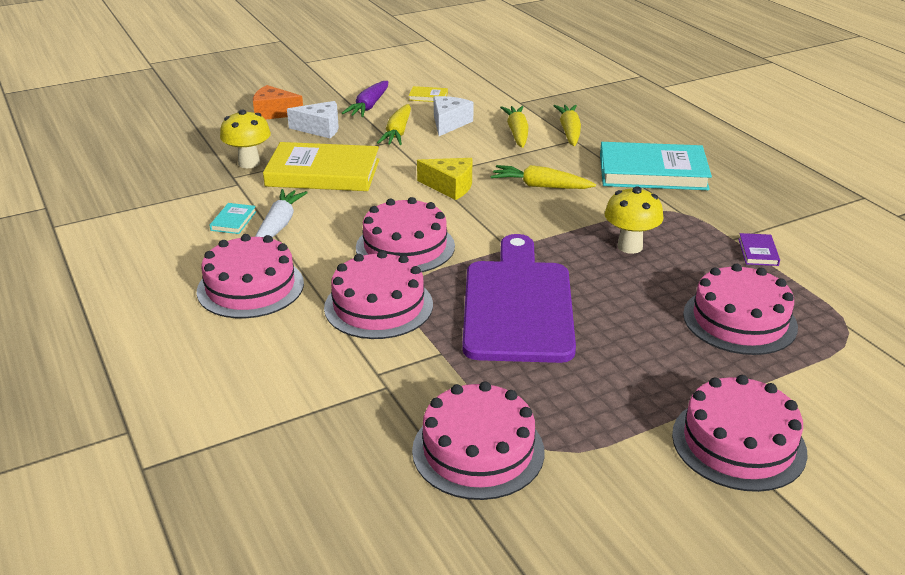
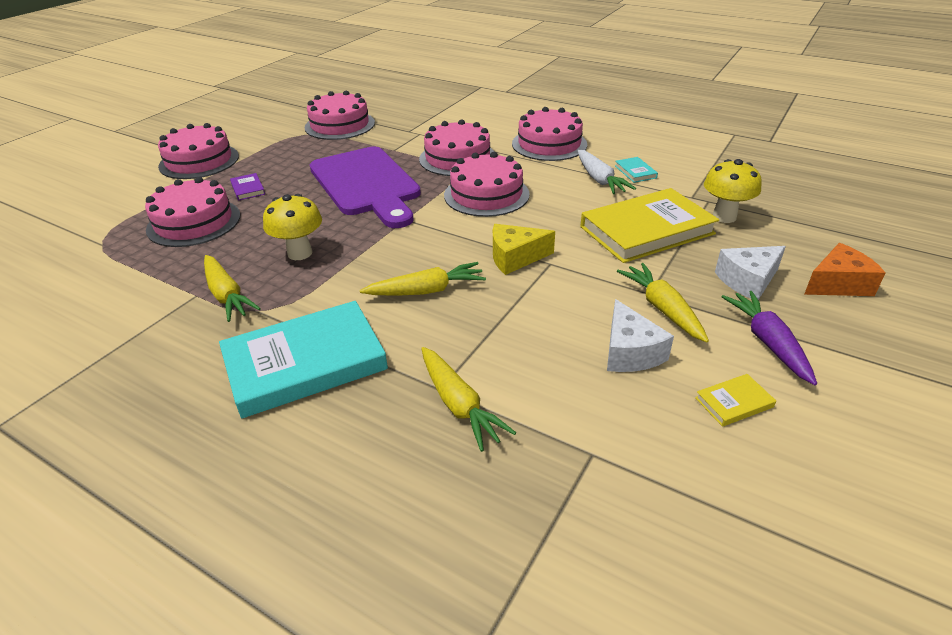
camera: 150 degrees right, 5 degrees up
yellow carrot [500,106,529,148] -> yellow carrot moved to [204,255,261,322]
purple book [738,233,780,266] -> purple book moved to [230,173,265,201]

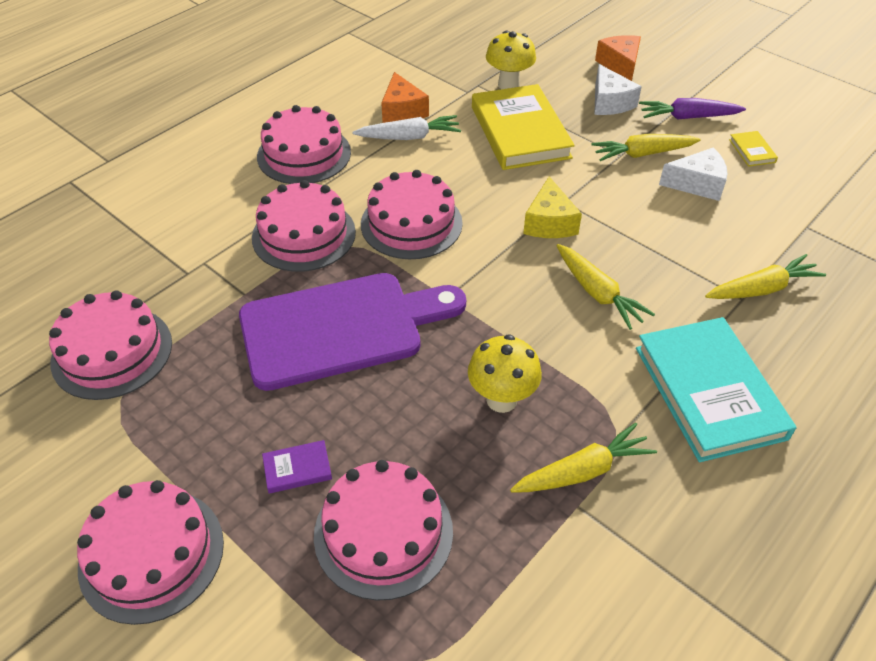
camera: 80 degrees left, 10 degrees up
yellow carrot [360,262,486,296] -> yellow carrot turned 150 degrees clockwise [556,244,655,330]
turquoise book [615,157,658,183] -> orange cheese [381,72,429,123]

